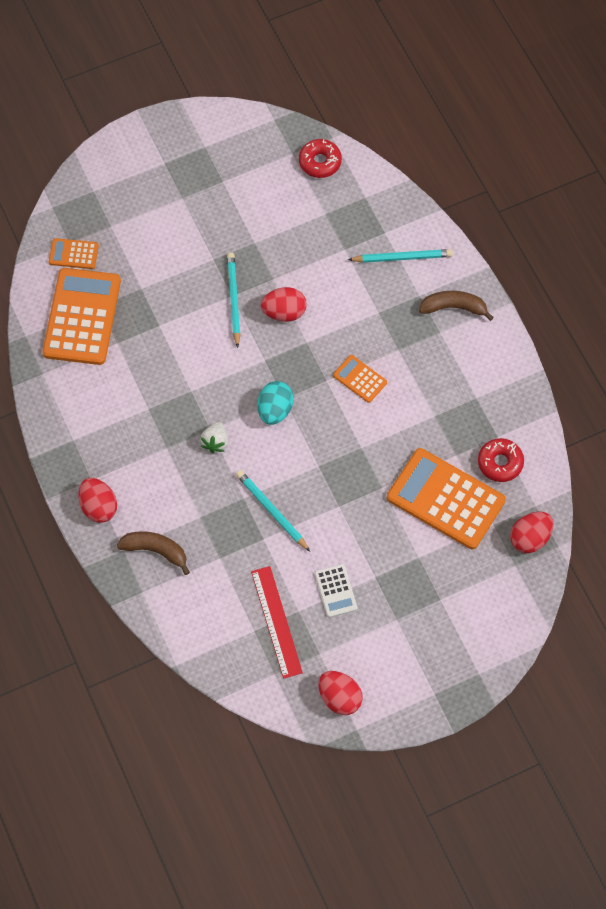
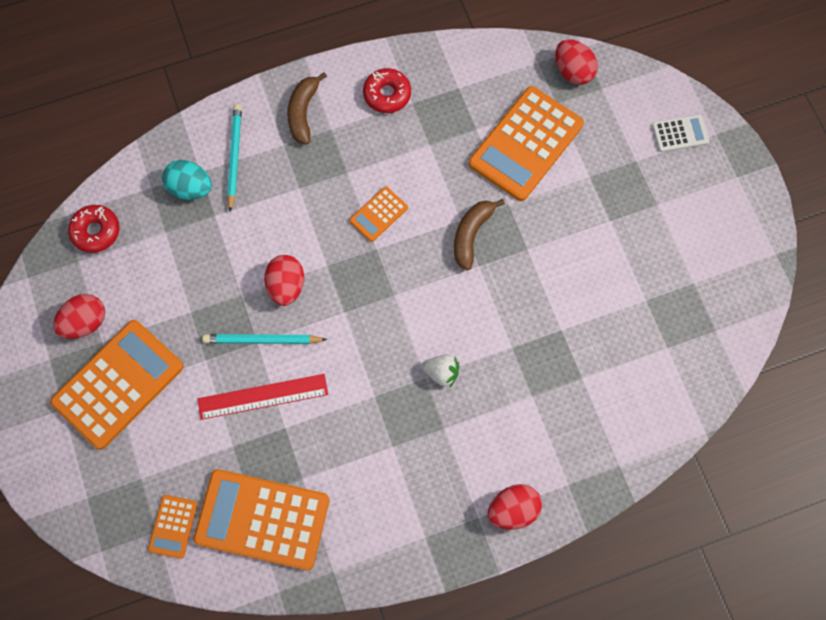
camera: 85 degrees left, 5 degrees up
brown banana [117,531,190,575] -> brown banana moved to [454,199,505,270]
turquoise pencil [236,470,310,551] -> none
red ruler [251,566,303,679] -> red ruler moved to [197,374,328,420]
turquoise egg [258,381,294,425] -> turquoise egg moved to [162,160,212,200]
white calculator [315,564,357,618] -> white calculator moved to [652,115,710,152]
red egg [318,671,362,715] -> red egg moved to [53,294,105,339]
red donut [478,438,524,482] -> red donut moved to [363,68,411,113]
none -> orange calculator [50,320,184,450]

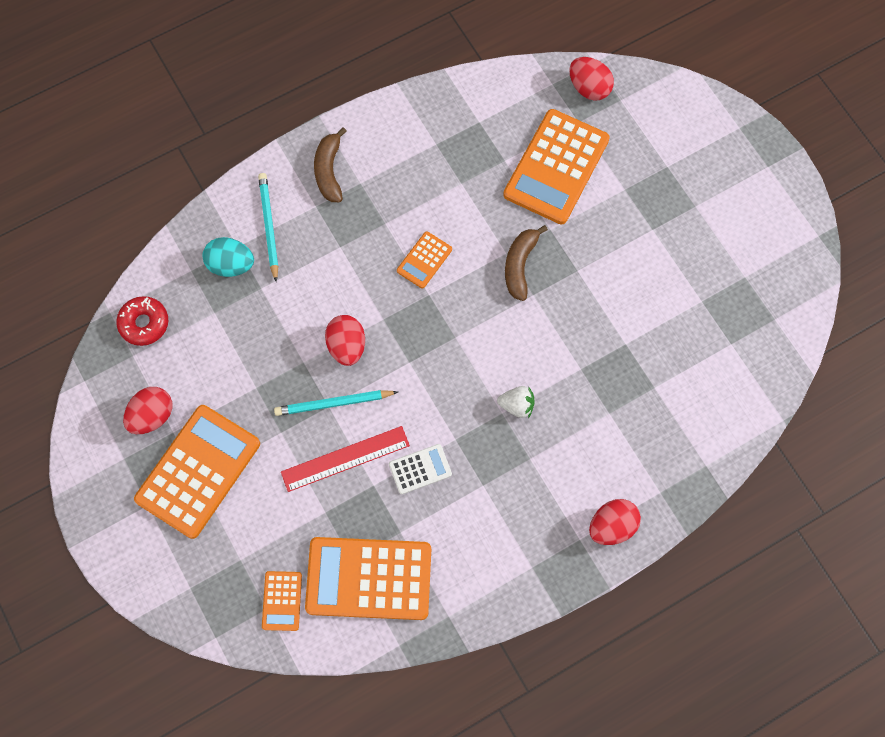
camera: 10 degrees left, 0 degrees up
red donut [363,68,411,113] -> none
white calculator [652,115,710,152] -> white calculator moved to [389,444,452,494]

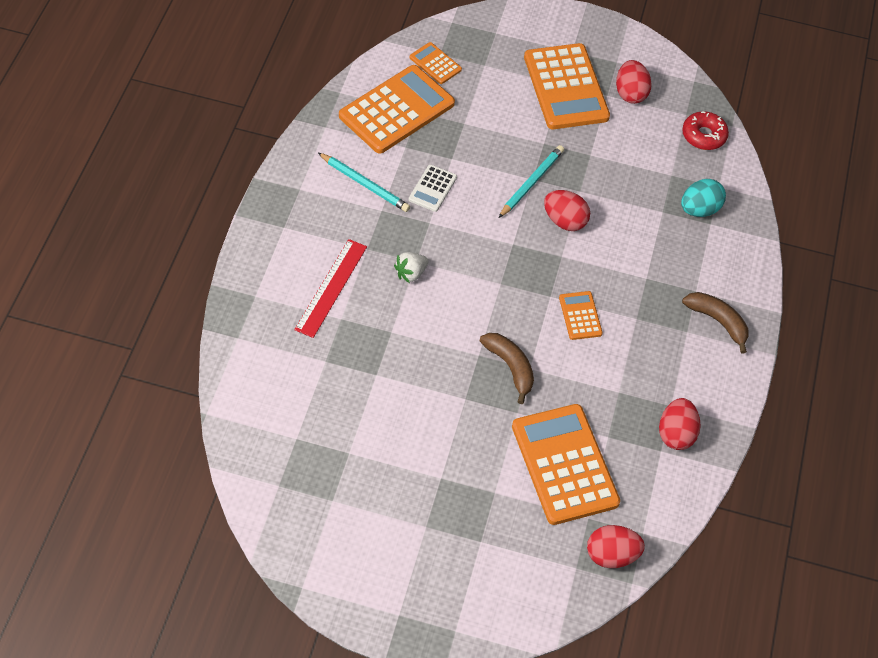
camera: 130 degrees right, 15 degrees down
turquoise pencil [258,173,278,282] -> turquoise pencil moved to [318,153,410,212]
red ruler [281,426,410,492] -> red ruler moved to [294,239,367,338]
red egg [589,499,641,545] -> red egg moved to [659,398,701,450]

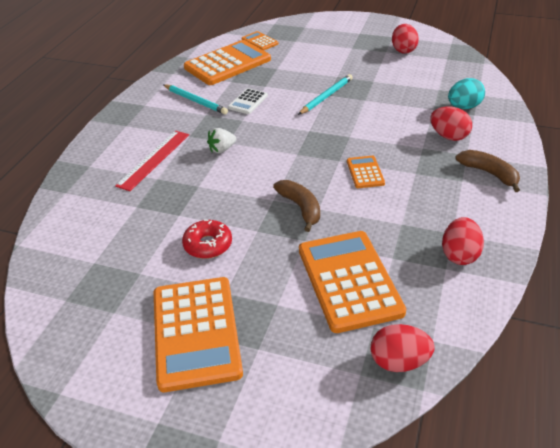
camera: 10 degrees right, 15 degrees down
orange calculator [524,43,610,129] -> orange calculator moved to [154,277,243,392]
red egg [544,190,590,231] -> red egg moved to [430,106,472,141]
red donut [682,111,729,150] -> red donut moved to [182,219,232,259]

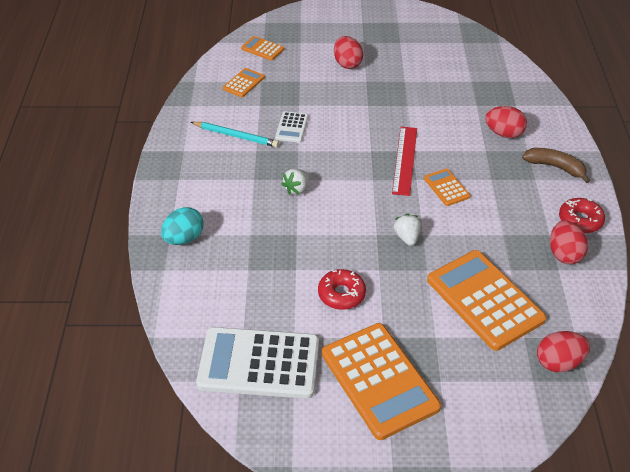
camera: 20 degrees left, 5 degrees up
red ruler [115,131,189,191] -> red ruler moved to [392,127,417,196]
orange calculator [184,40,271,85] -> orange calculator [223,68,265,97], size x0.47
brown banana [273,180,320,232] -> white strawberry [393,214,421,246]
turquoise pencil [298,74,353,115] -> none
red egg [392,24,419,54] -> red egg moved to [334,36,363,69]
turquoise egg [448,78,485,109] -> turquoise egg moved to [161,207,204,245]
none -> white calculator [196,327,319,399]
none -> red donut [559,198,605,233]

